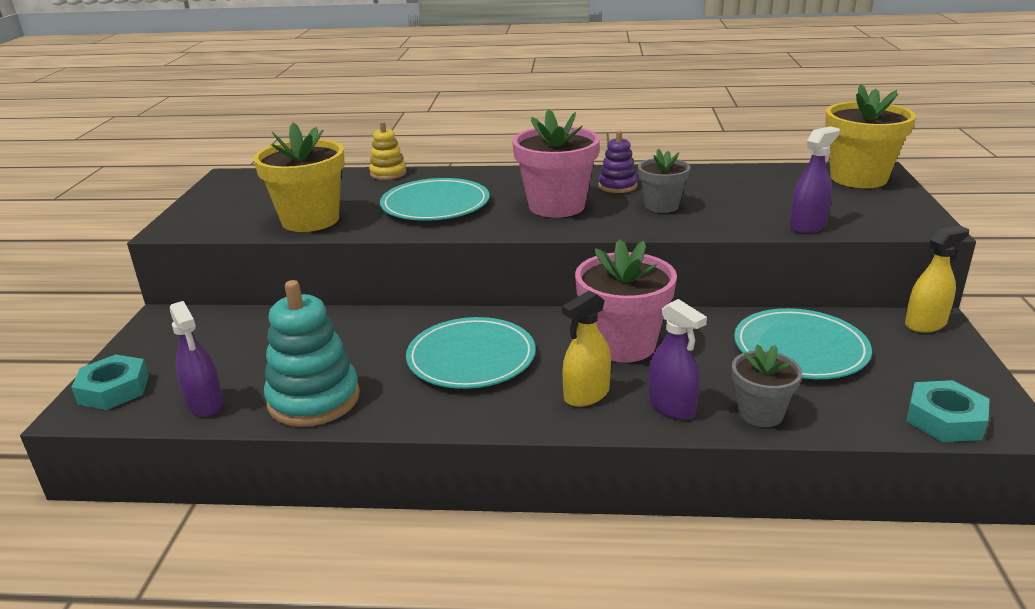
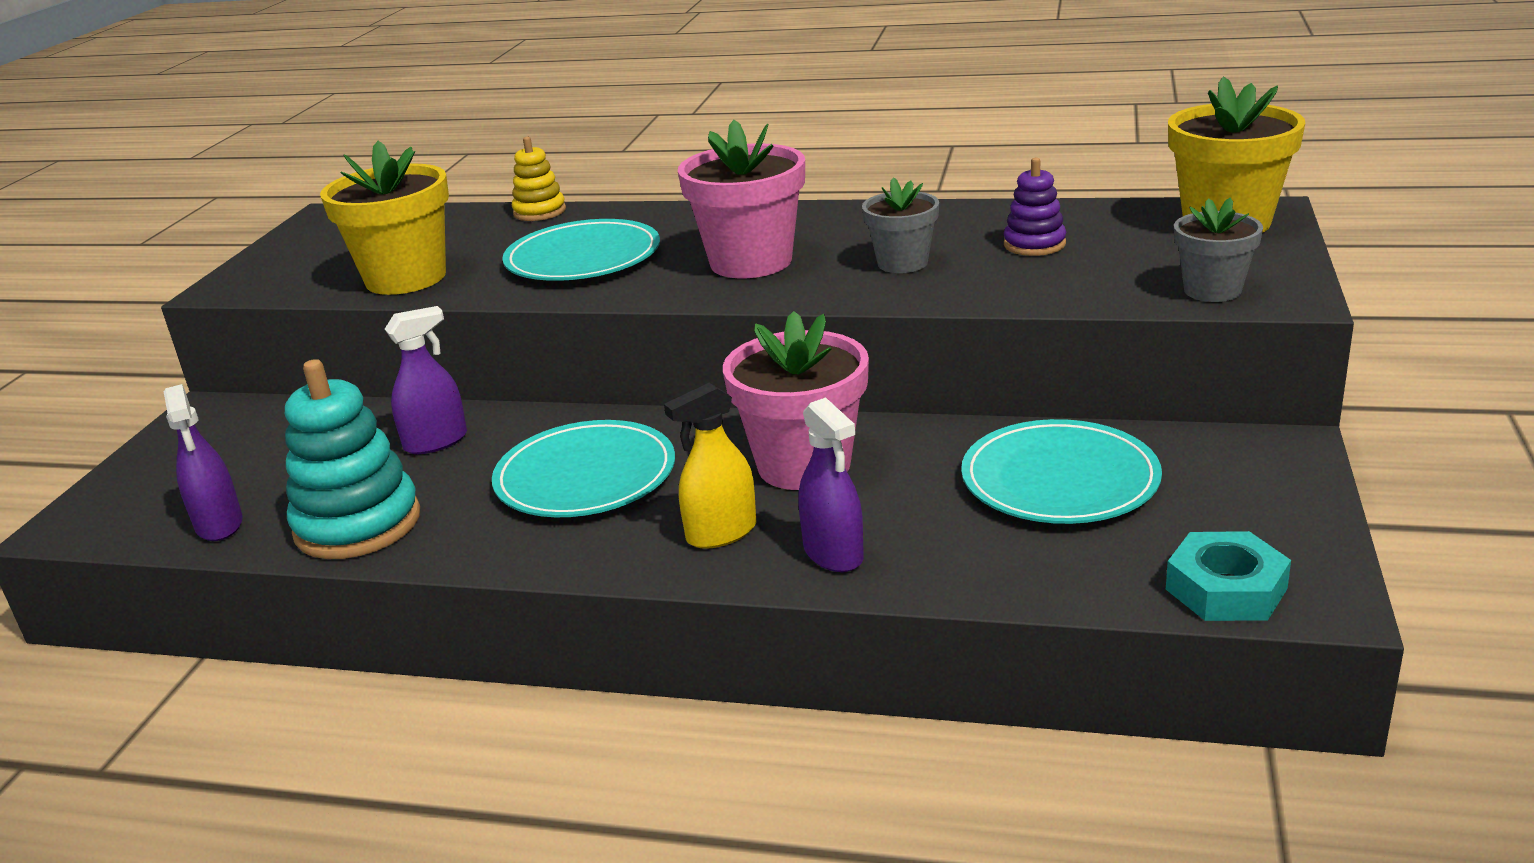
camera: 10 degrees right, 0 degrees up
turquoise nut [71,354,149,410] -> none
purple stacking toy [598,130,638,193] -> purple stacking toy moved to [1004,157,1066,256]
grey flower pot [732,344,802,427] -> grey flower pot moved to [1174,197,1263,302]
purple spray bottle [790,126,840,233] -> purple spray bottle moved to [385,306,467,454]
yellow spray bottle [905,225,969,333] -> none

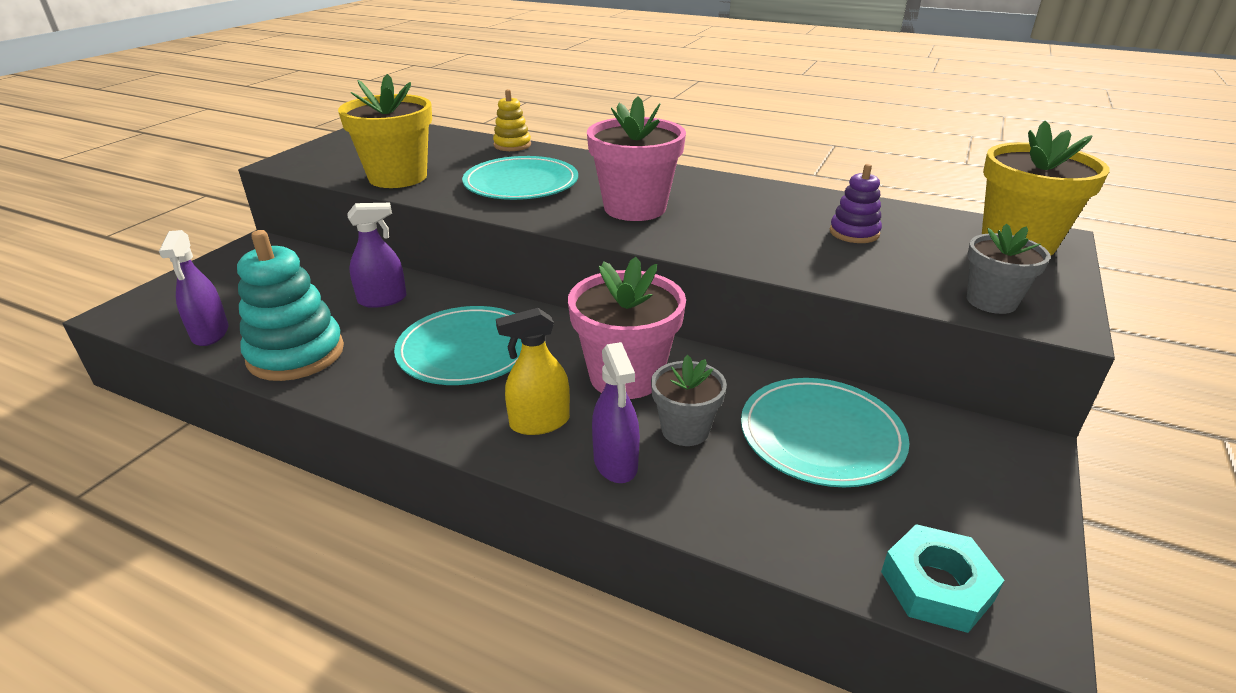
camera: 10 degrees right, 5 degrees up
grey flower pot [862,177,939,273] -> grey flower pot moved to [651,355,727,446]

